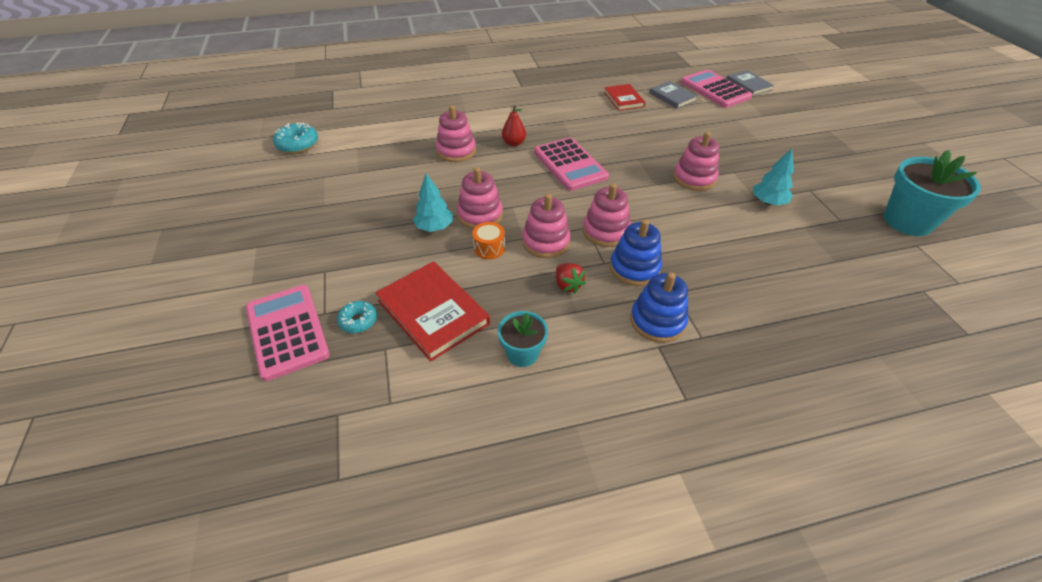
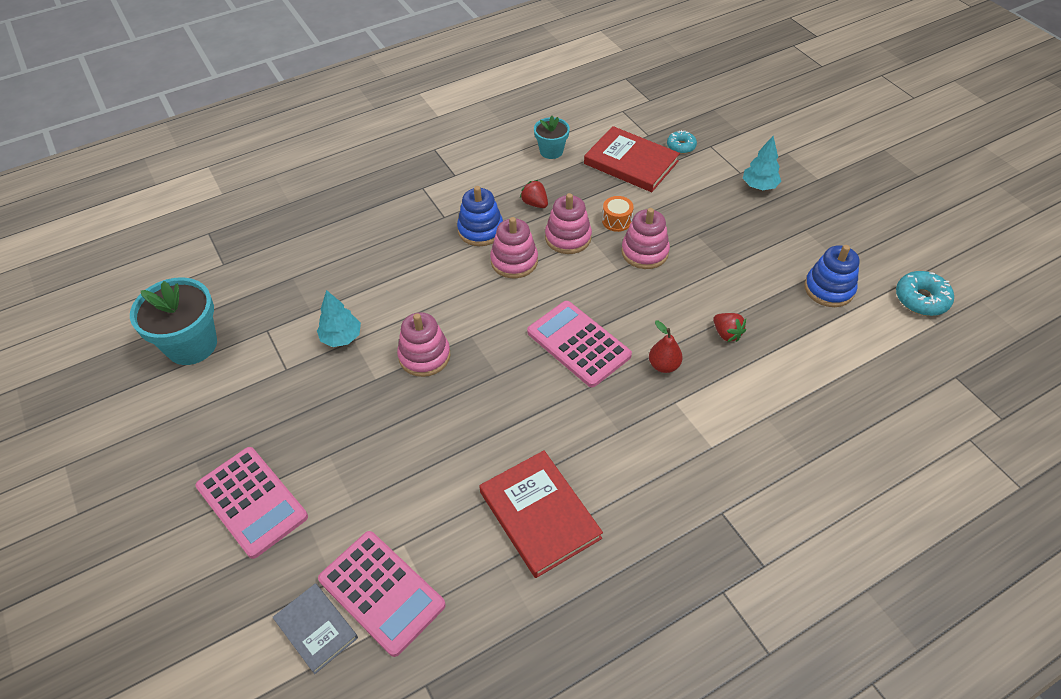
camera: 165 degrees right, 5 degrees up
pink calculator [246,285,330,381] -> pink calculator moved to [196,447,308,559]
turquoise tree [413,173,453,232] -> turquoise tree moved to [743,136,781,190]
pink stacking toy [436,105,476,162] -> red strawberry [713,313,746,342]
red book [604,84,645,111] -> red book [479,450,603,578], size x1.63
blue stacking toy [631,272,688,343] -> blue stacking toy moved to [804,245,860,307]
grey book [649,81,698,109] -> none

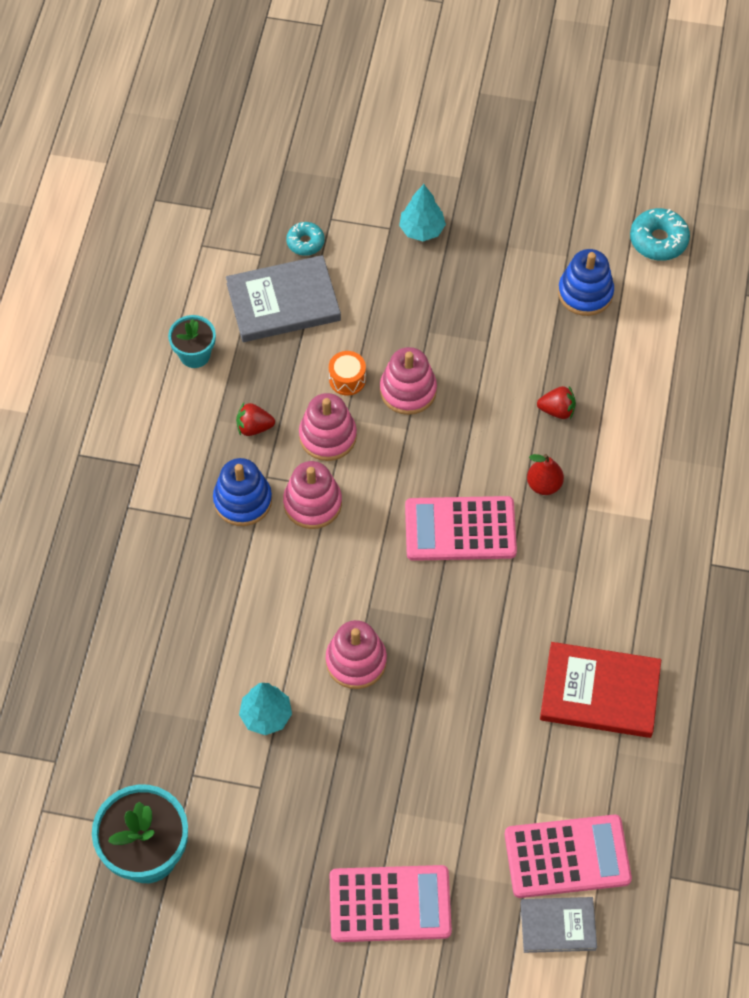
camera: 50 degrees left, 10 degrees up
red book [584,126,680,192] -> grey book [226,255,341,342]

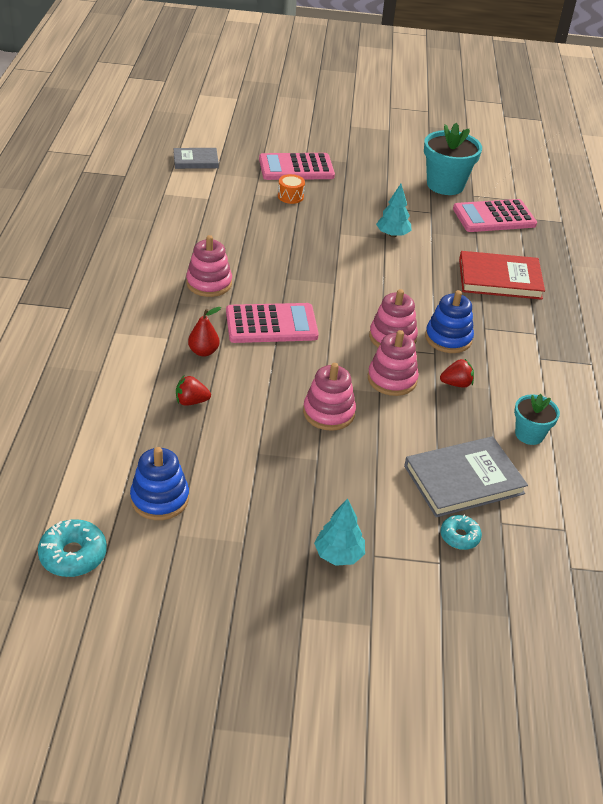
camera: 170 degrees right, 20 degrees down
pink stacking toy [326,620,387,689] -> pink stacking toy moved to [186,235,232,297]
orange drum [329,351,366,396] -> orange drum moved to [278,174,305,204]
pink calculator [505,815,632,898] -> pink calculator moved to [453,199,537,232]
red book [540,642,661,738] -> red book moved to [459,251,545,300]

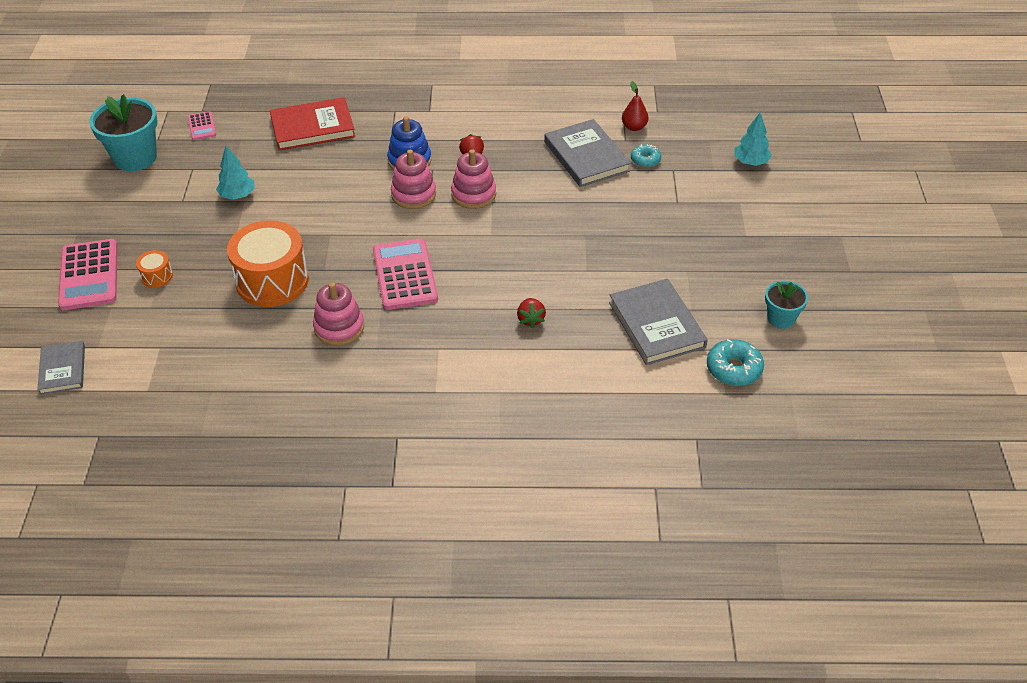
camera: 90 degrees left, 5 degrees up
blue stacking toy [130,447,189,520] -> grey book [609,279,708,365]
red pear [188,307,221,357] -> red pear moved to [622,81,648,131]
pink stacking toy [303,363,356,431] -> none
turquoise tree [314,498,365,566] -> turquoise tree moved to [734,112,772,166]
pink calculator [453,199,537,232] -> pink calculator [188,111,216,140], size x0.50
red book [459,251,545,300] -> red book turned 75 degrees clockwise [270,97,355,151]
turquoise flower pot [514,394,560,445] -> turquoise flower pot moved to [765,281,808,329]
none -> orange drum [227,220,309,307]

